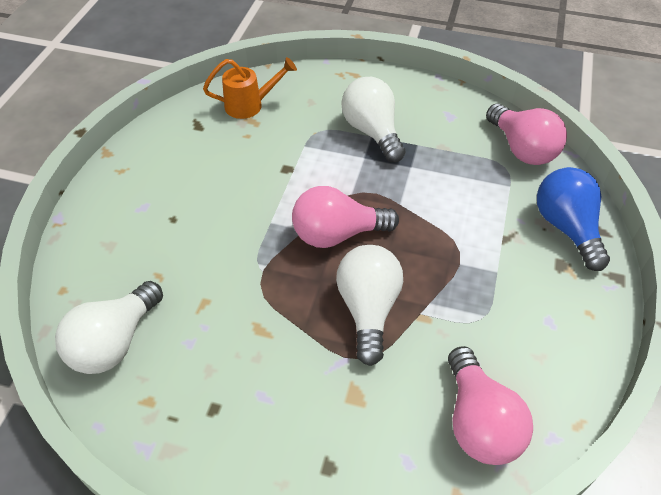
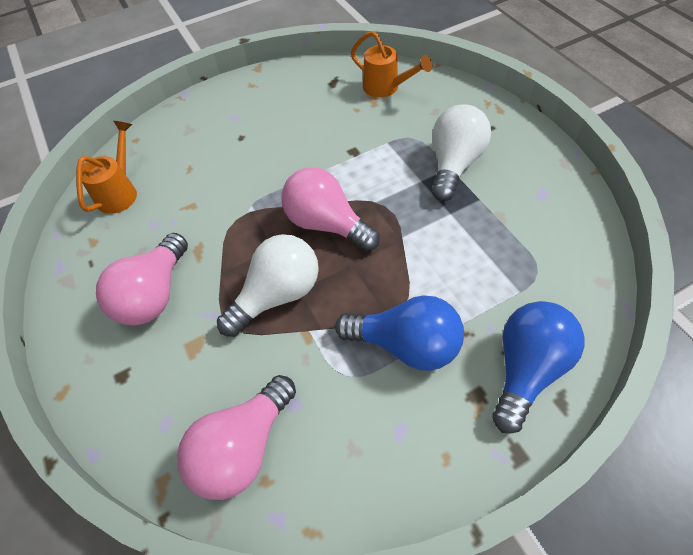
camera: 50 degrees right, 5 degrees up
white light bulb [55,281,163,374] -> orange watering can [76,121,137,214]
pink light bulb [486,104,567,165] -> pink light bulb moved to [96,233,188,325]
none -> blue light bulb [335,295,464,371]

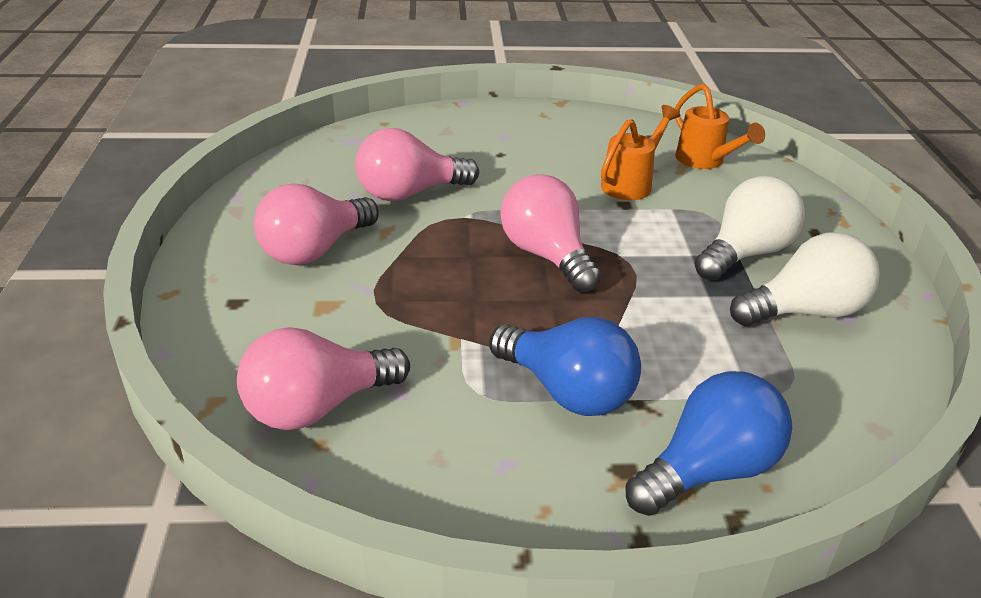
camera: 20 degrees right, 20 degrees down
orange watering can [76,121,137,214] -> orange watering can moved to [601,105,680,200]
white light bulb [217,234,319,337] -> white light bulb moved to [730,232,880,327]
none -> pink light bulb [355,128,479,202]

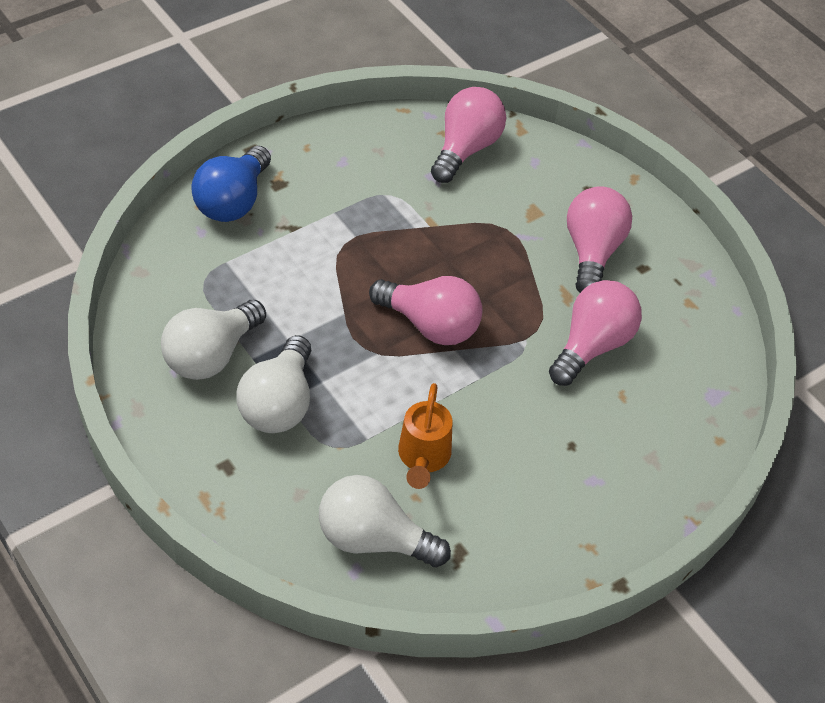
camera: 145 degrees right, 15 degrees up
blue light bulb [489,317,641,416] -> none
orange watering can [675,84,765,169] -> white light bulb [319,475,451,567]

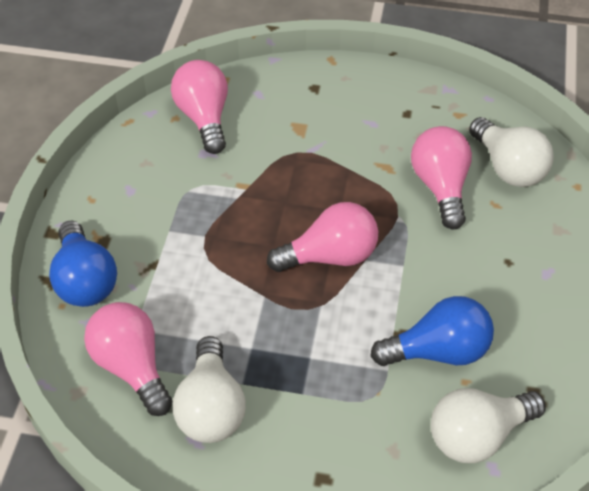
camera: 40 degrees left, 0 degrees up
white light bulb [236,335,311,433] -> white light bulb moved to [469,117,554,187]
orange watering can [398,383,453,489] -> blue light bulb [370,296,494,366]
pink light bulb [567,186,632,293] -> pink light bulb moved to [84,302,173,416]

